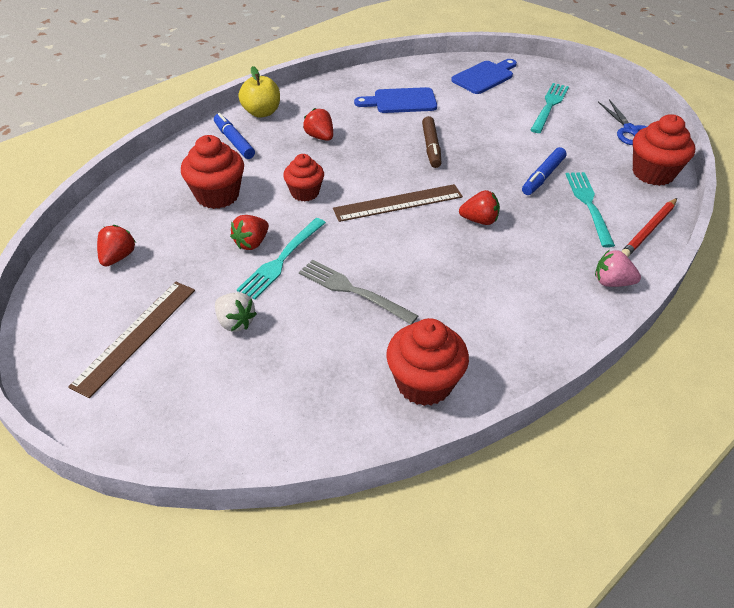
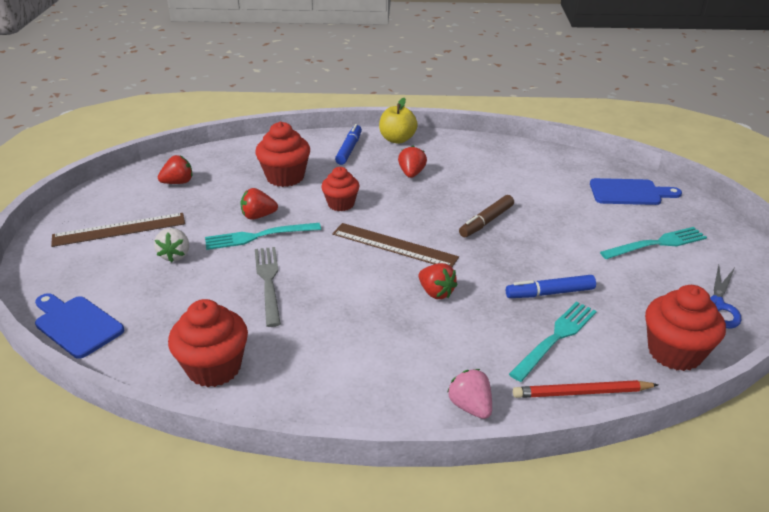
camera: 45 degrees right, 10 degrees down
blue cutting board [354,87,437,113] -> blue cutting board moved to [35,293,124,359]

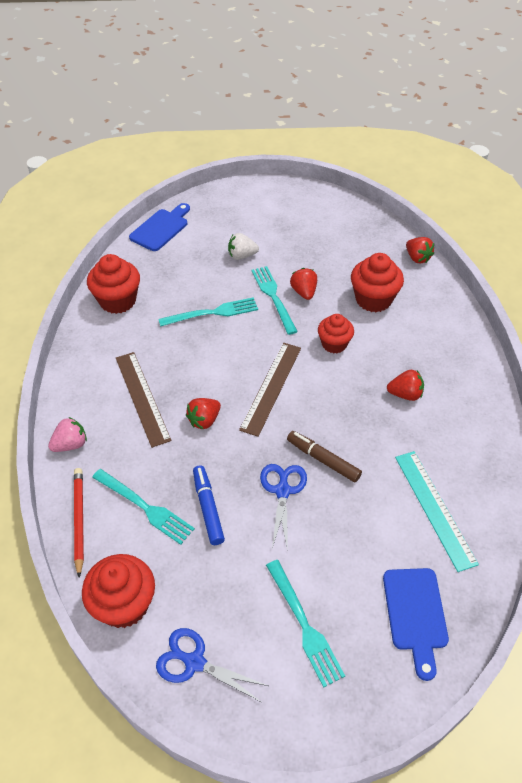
camera: 85 degrees right, 15 degrees up
brown ruler [51,213,185,247] -> brown ruler moved to [116,352,171,448]
red strawberry [158,155,192,184] -> red strawberry moved to [406,237,434,263]
grey fork [255,247,281,327] -> turquoise fork [158,297,258,327]
blue marker [335,124,362,165] -> none
yellow apple [379,98,418,144] -> none
none -> blue scissors [260,464,307,551]
none -> turquoise ruler [395,451,479,572]

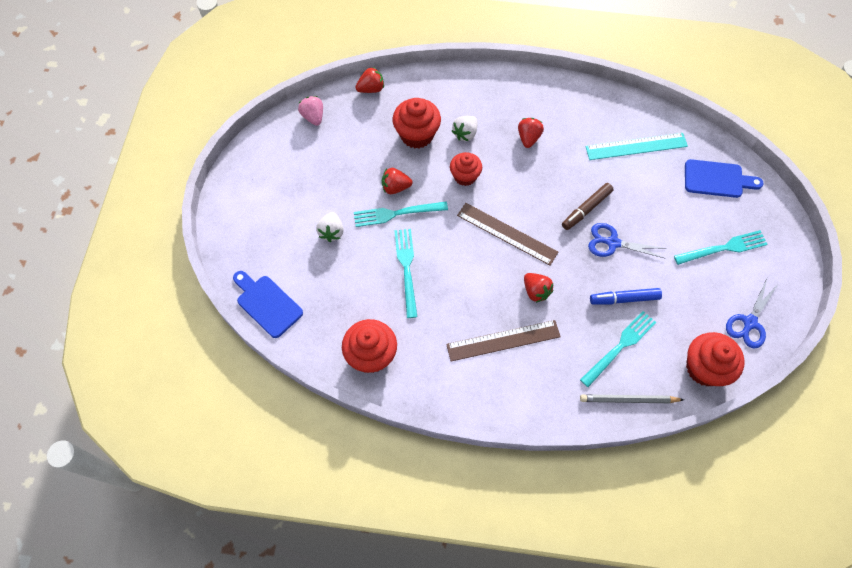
camera: 80 degrees left, 15 degrees up
pink strawberry [48,417,87,452] -> pink strawberry moved to [298,96,323,126]
red pencil [74,468,84,578] -> grey pencil [580,394,684,403]
none -> white strawberry [452,116,478,141]

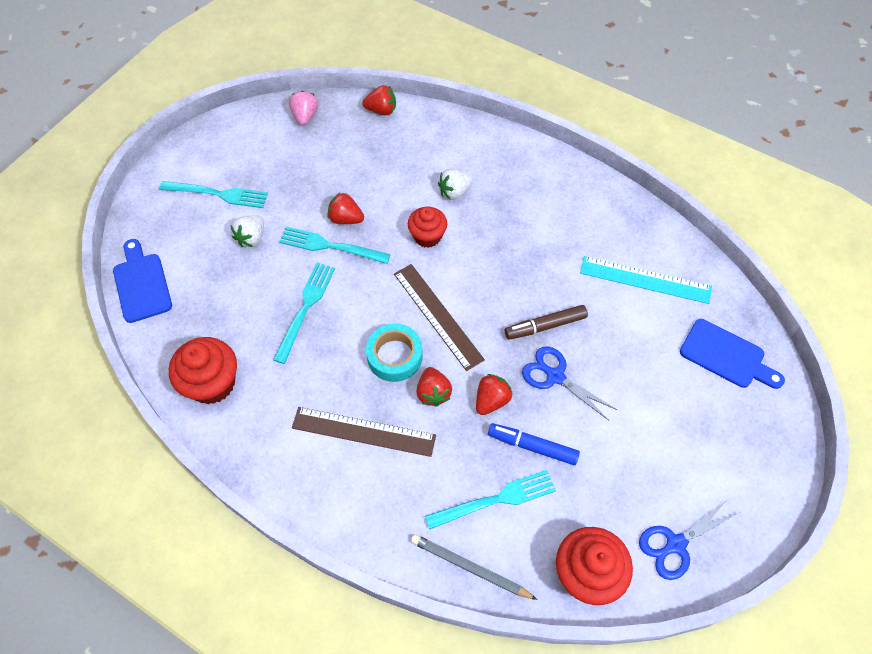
camera: 25 degrees right, 5 degrees down
red cupcake [393,98,441,148] -> none
red strawberry [518,118,544,148] -> red strawberry moved to [476,374,513,415]
turquoise fork [674,230,768,265] -> turquoise fork moved to [159,181,268,208]
none -> turquoise tape [366,323,423,382]

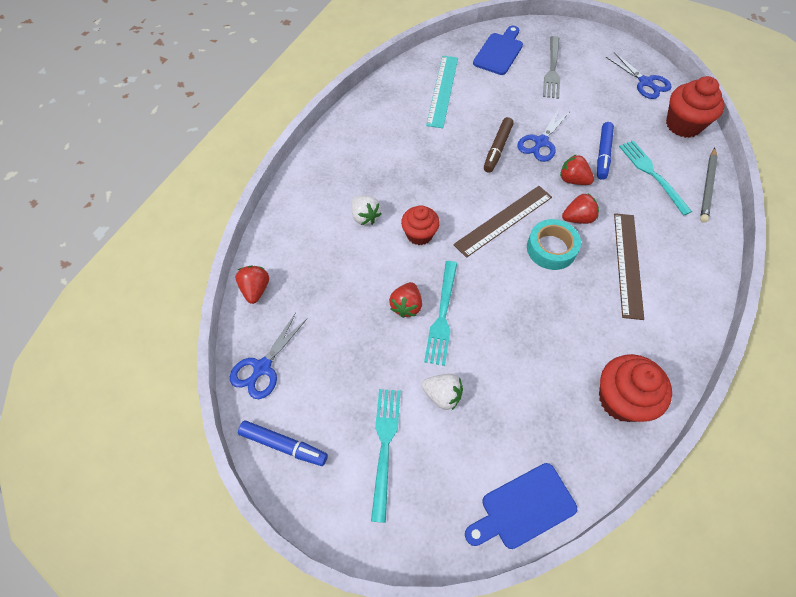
camera: 95 degrees left, 0 degrees up
turquoise fork [273,263,335,364] -> none
pink strawberry [289,91,318,126] -> blue scissors [230,313,307,399]
brown marker [505,305,588,340] -> brown marker turned 45 degrees clockwise [484,117,514,173]
none -> blue marker [238,420,328,466]
none -> grey fork [543,36,560,99]

